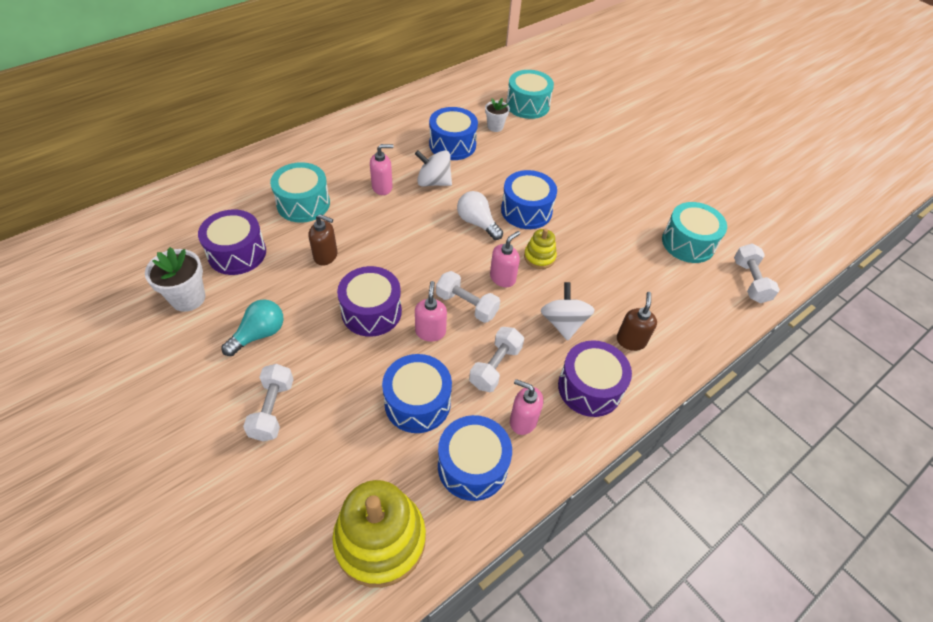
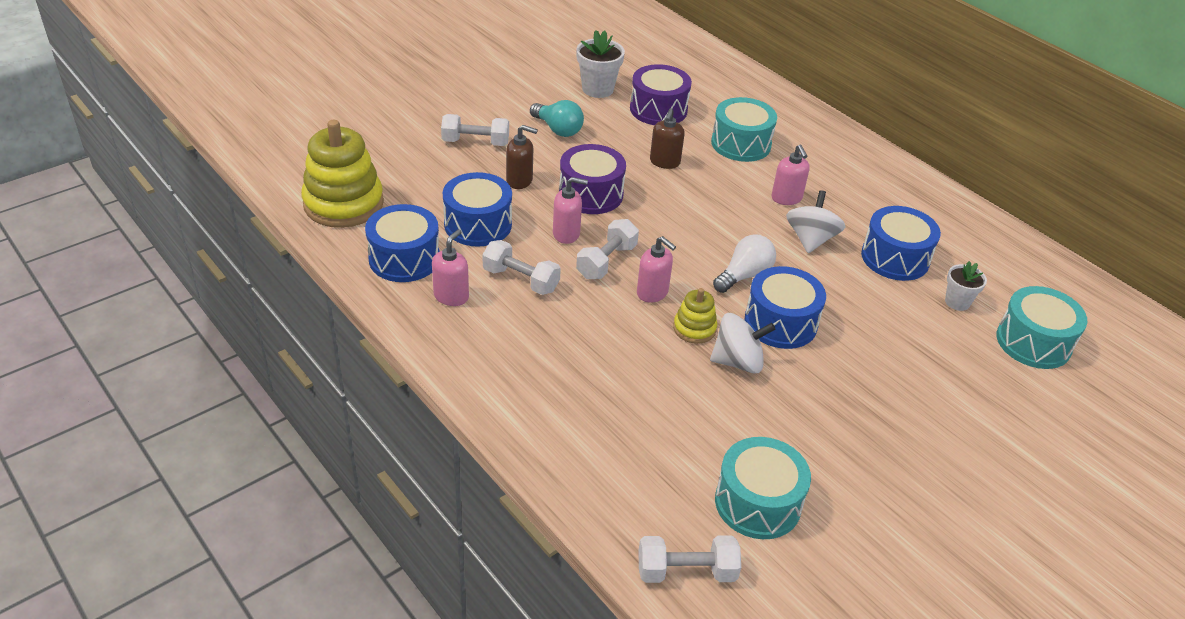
camera: 90 degrees right, 10 degrees down
white spinning top [540,282,595,341] -> white spinning top moved to [710,313,775,374]
purple drum [558,340,632,417] -> none
brown soap dispenser [617,292,657,351] -> brown soap dispenser moved to [506,125,538,189]

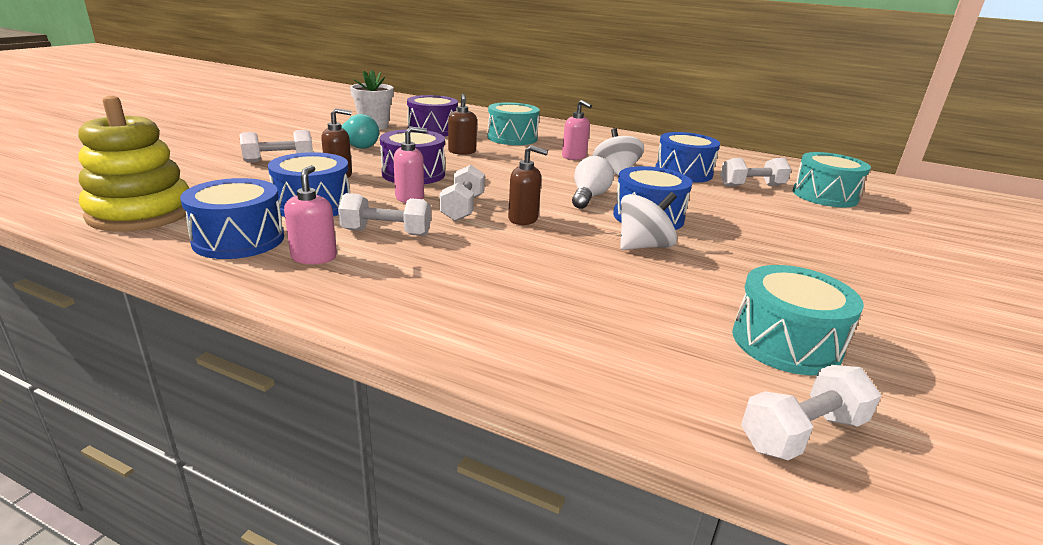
camera: 25 degrees left, 15 degrees down
pink soap dispenser [637,236,676,303] -> brown soap dispenser [508,145,548,225]
yellow stacking toy [673,288,717,344] -> none
white flower pot [945,261,987,311] -> white dumbbell [720,158,791,187]

